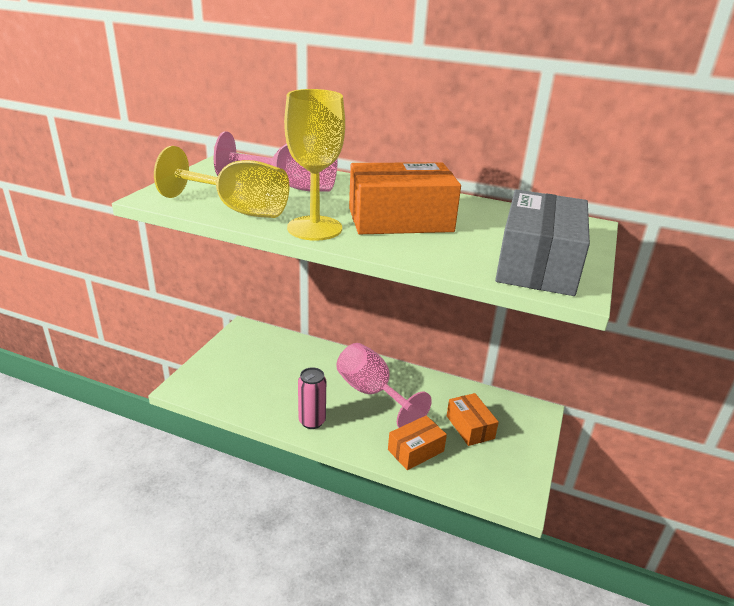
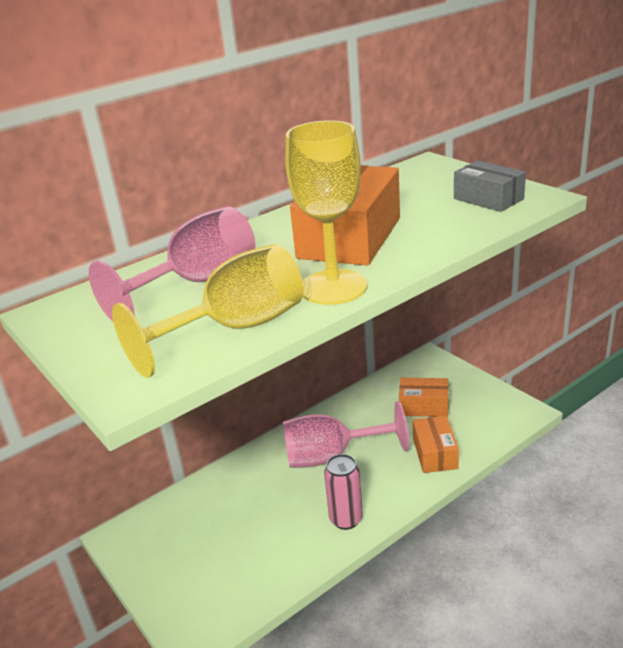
camera: 55 degrees left, 0 degrees up
grey box [495,190,590,296] -> grey box [454,160,526,212], size x0.56

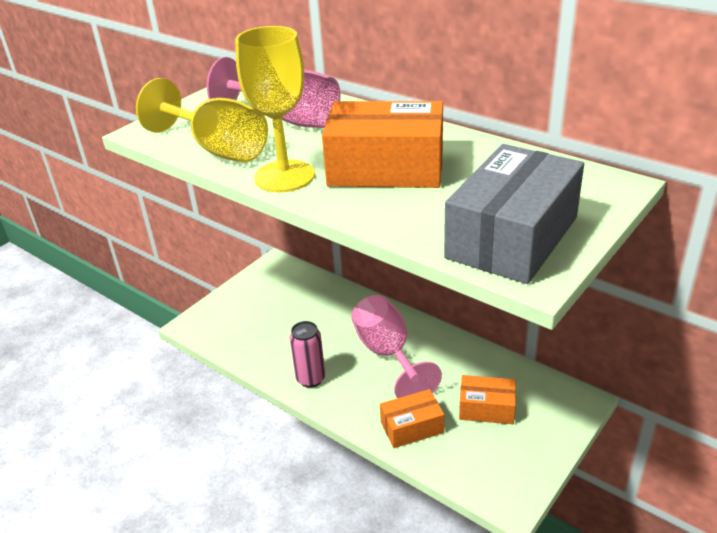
camera: 75 degrees right, 5 degrees up
orange box [399,378,448,417] -> orange box turned 75 degrees counterclockwise [459,375,516,424]
grey box [454,160,526,212] -> grey box [444,144,584,284], size x1.78

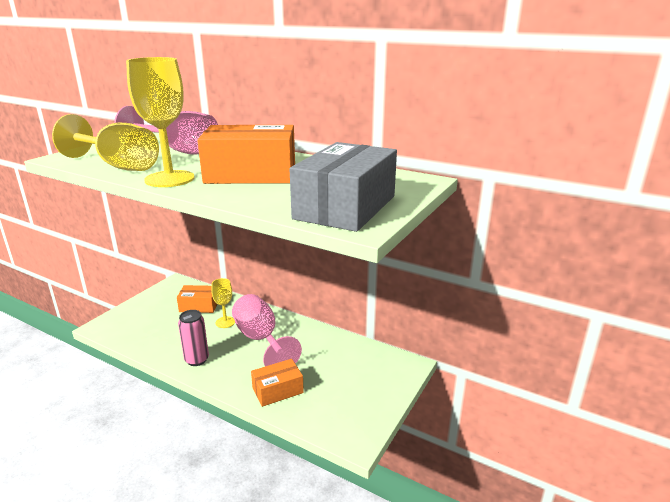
camera: 10 degrees left, 10 degrees down
orange box [459,375,516,424] -> orange box moved to [177,285,217,313]
none -> yellow goblet [211,278,235,328]

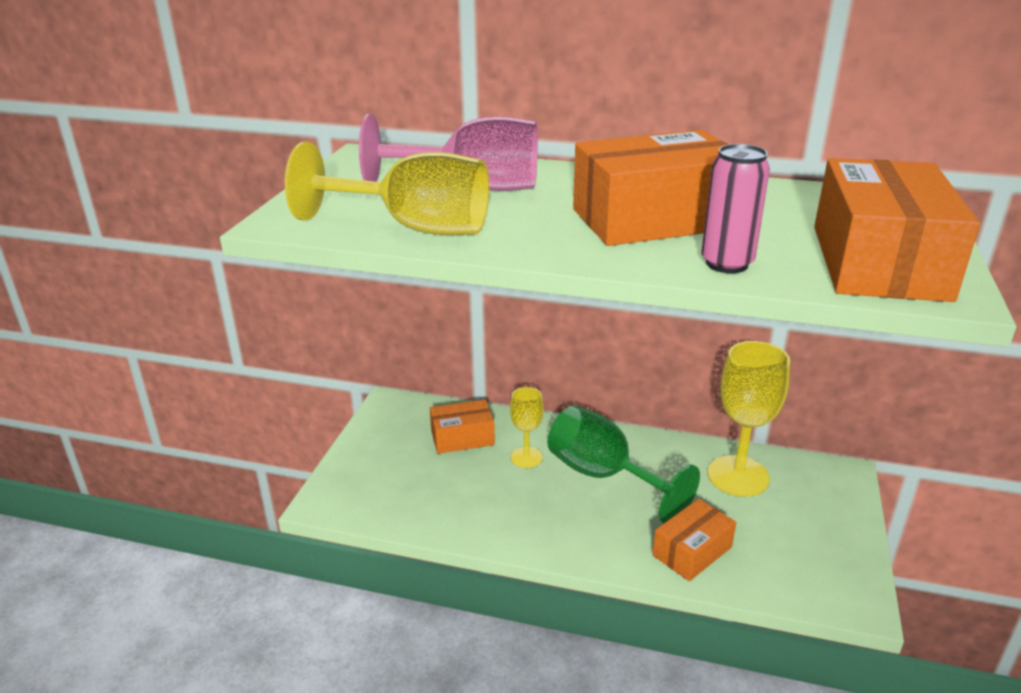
camera: 15 degrees left, 5 degrees up
yellow goblet [126,57,195,187] -> yellow goblet moved to [707,341,790,497]
pink can [178,310,209,366] -> pink can moved to [701,144,770,273]
pink goblet [232,294,302,366] -> green goblet [548,405,700,523]
grey box [290,142,397,232] -> orange box [814,158,980,302]

